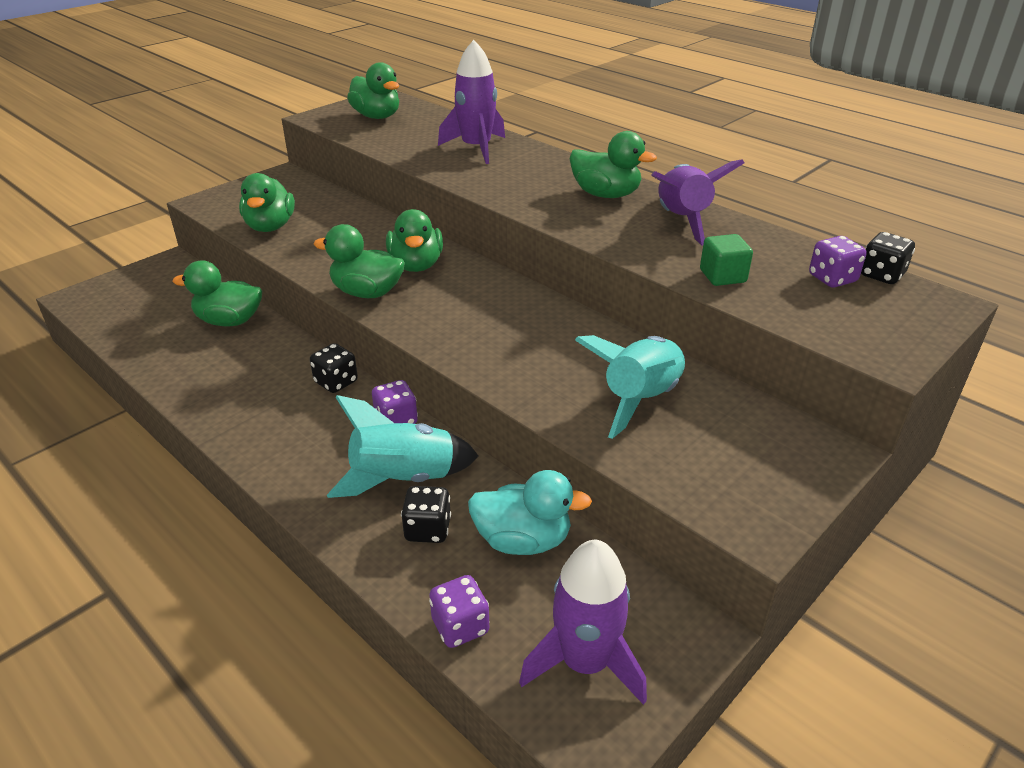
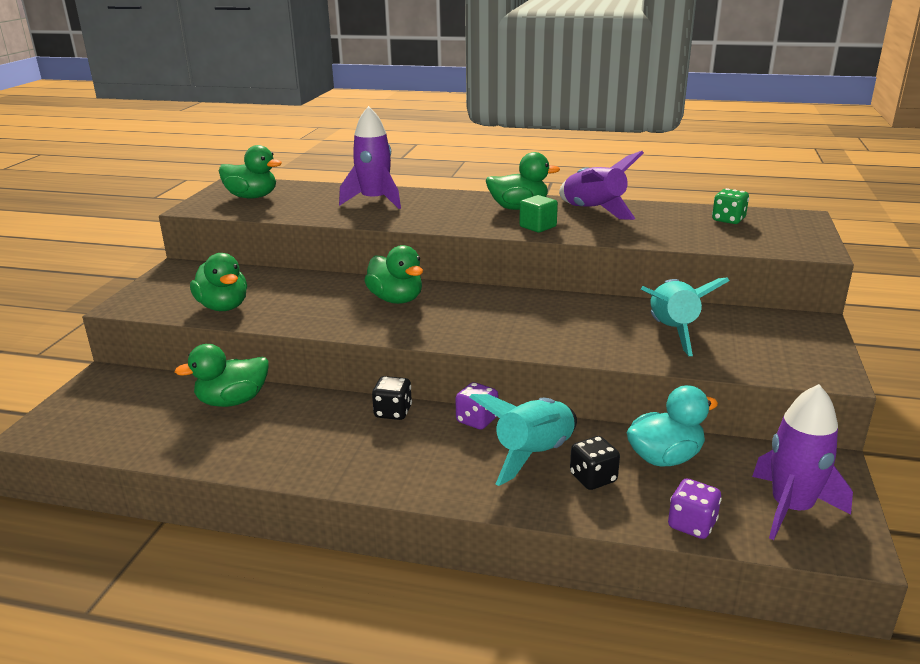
camera: 30 degrees left, 10 degrees down
green duck [313,224,405,298] -> none
green cube [700,234,753,286] -> green cube moved to [519,195,558,232]
purple dice [809,236,867,288] -> green dice [712,188,749,224]
black dice [861,232,915,284] -> none

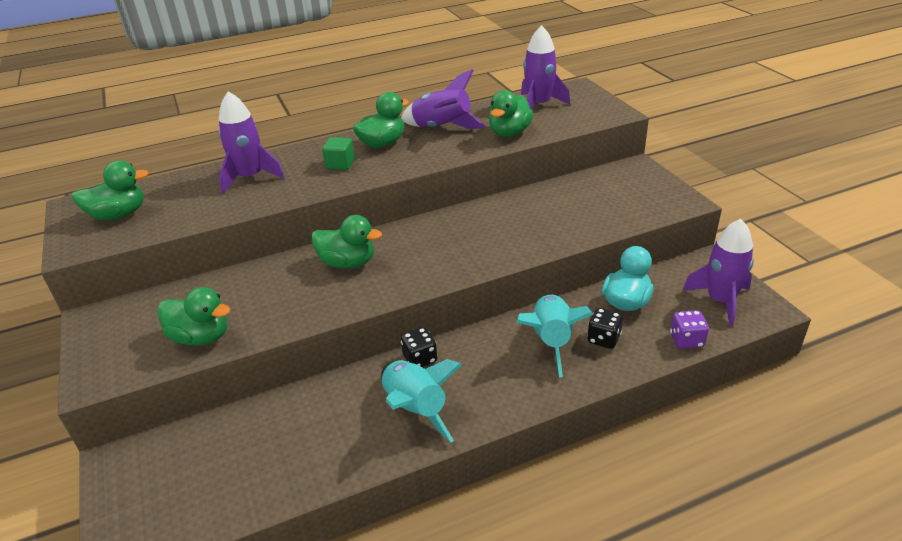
camera: 35 degrees left, 10 degrees up
green duck [175,344,268,407] -> green duck moved to [489,90,533,137]
purple dice [455,382,498,430] -> none
green cube [519,195,558,232] -> green cube moved to [322,137,355,170]
turquoise rocket [641,277,730,356] -> turquoise rocket moved to [381,359,463,443]
green dice [712,188,749,224] -> purple rocket [521,25,570,110]

